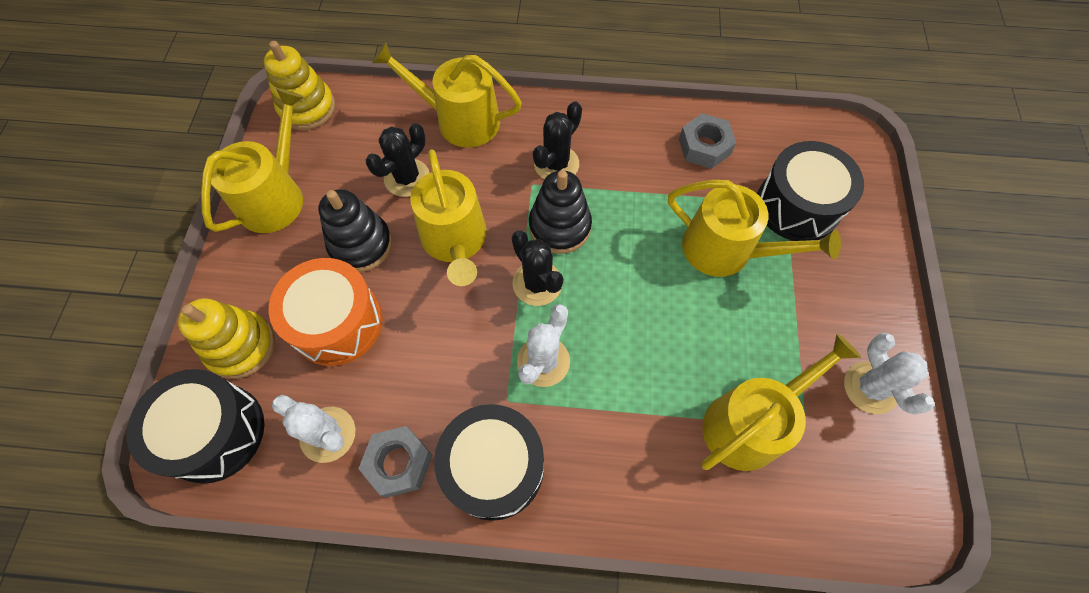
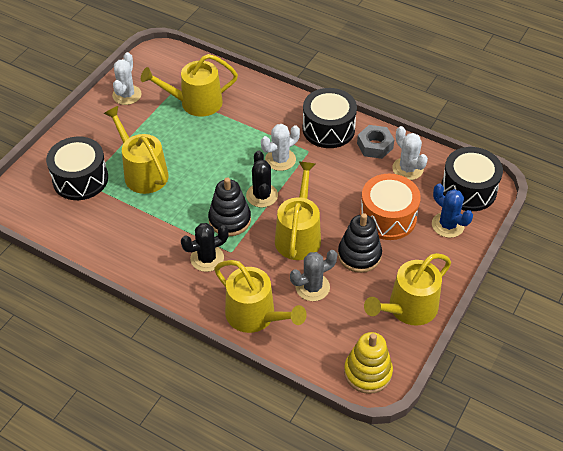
camera: 155 degrees left, 15 degrees down
yellow stacking toy [178,298,275,379] -> blue cactus [432,183,473,238]
black cactus [365,123,430,197] -> grey cactus [290,250,337,301]
grey nut [679,113,736,169] -> none

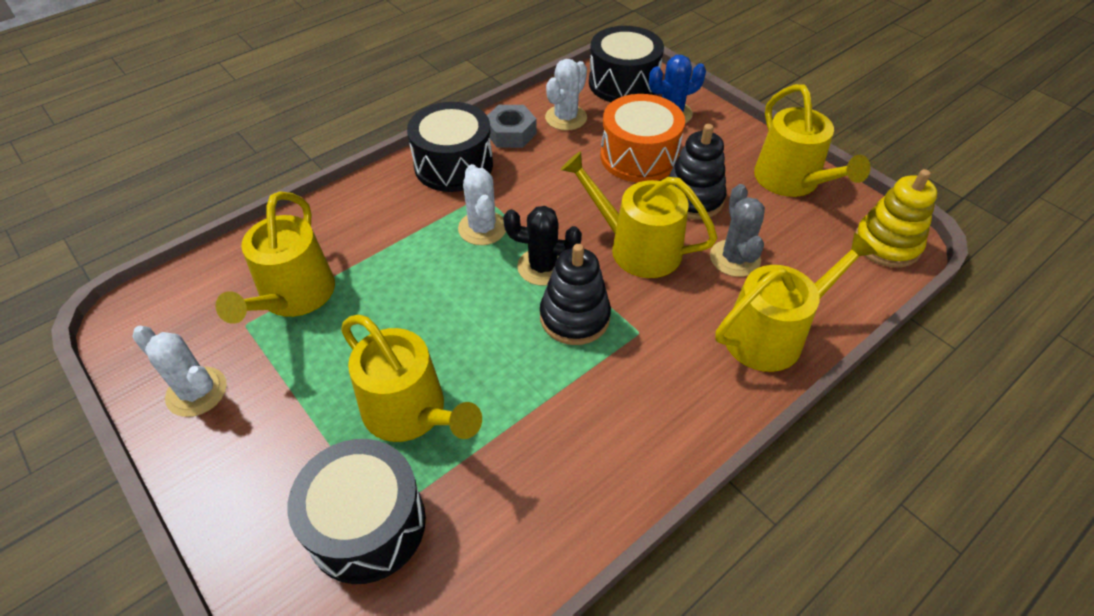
camera: 70 degrees left, 0 degrees up
yellow watering can [104,106,169,194] -> yellow watering can turned 120 degrees counterclockwise [341,315,482,442]
black cactus [181,223,229,272] -> none
white cactus [392,126,428,180] -> white cactus turned 45 degrees counterclockwise [545,59,587,131]

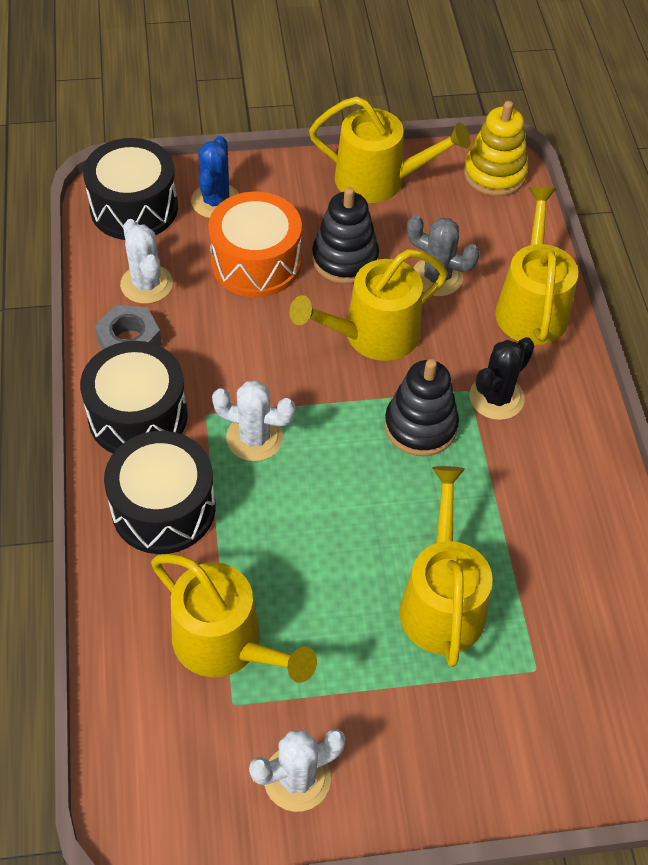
camera: 60 degrees left, 5 degrees up
black drum [287,439,426,584] -> black drum moved to [104,431,215,554]
yellow watering can [341,315,482,442] -> yellow watering can turned 75 degrees counterclockwise [399,466,493,667]
black cactus [503,206,582,286] -> black cactus moved to [469,337,534,420]

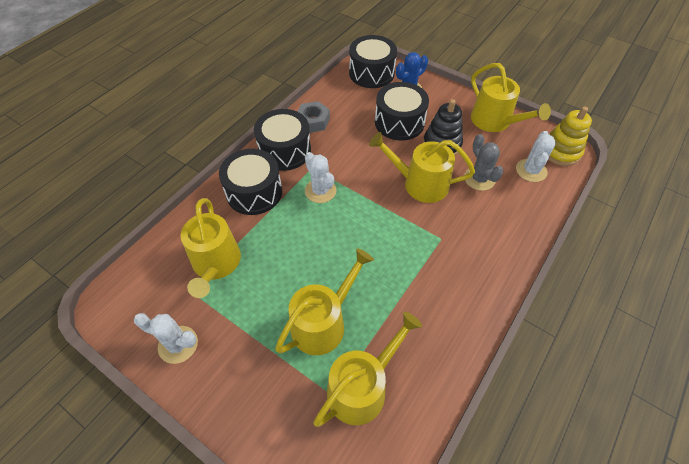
camera: 45 degrees right, 0 degrees up
white cactus [120,219,173,304] -> white cactus moved to [516,131,556,182]
orange drum [208,191,302,297] -> black drum [375,82,429,141]
black stacking toy [385,359,459,456] -> none
black cactus [469,337,534,420] -> none
yellow watering can [495,187,578,345] -> yellow watering can moved to [313,312,422,427]

